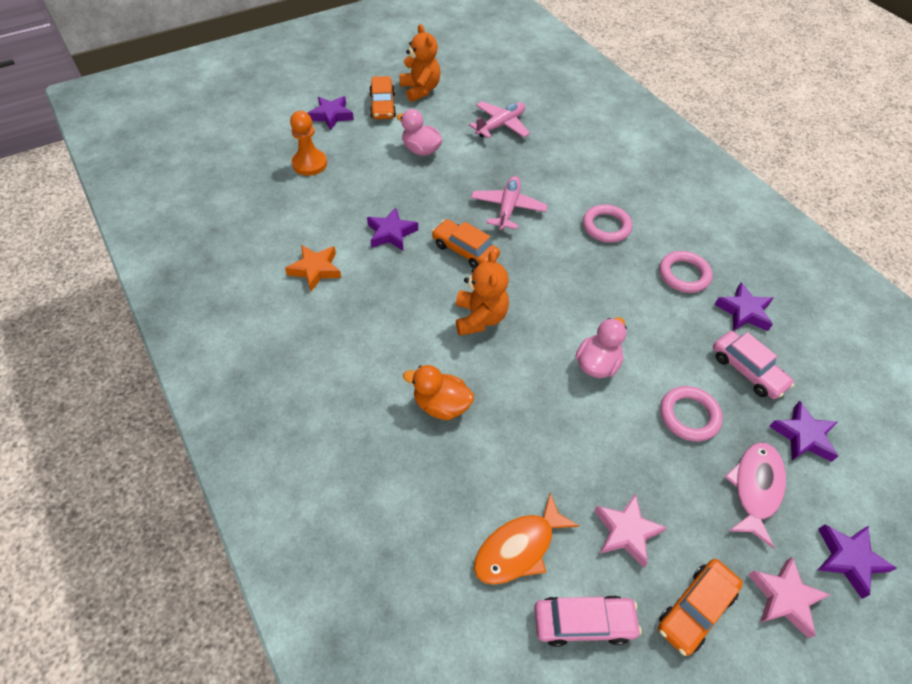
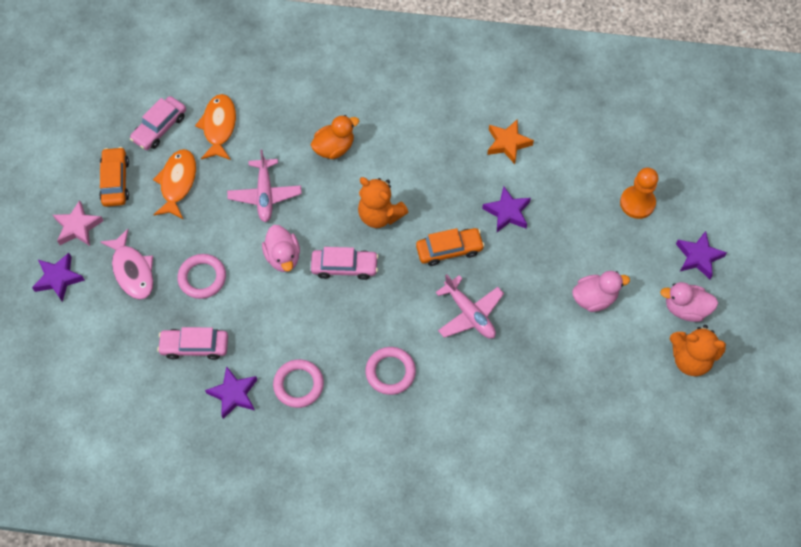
camera: 130 degrees right, 10 degrees up
orange car [369,76,396,119] -> pink duck [660,282,718,322]
pink plane [469,101,530,138] -> pink plane moved to [227,149,302,222]
pink star [594,493,667,568] -> orange fish [153,149,196,219]
purple star [769,401,838,462] -> none
none -> pink car [311,247,379,280]

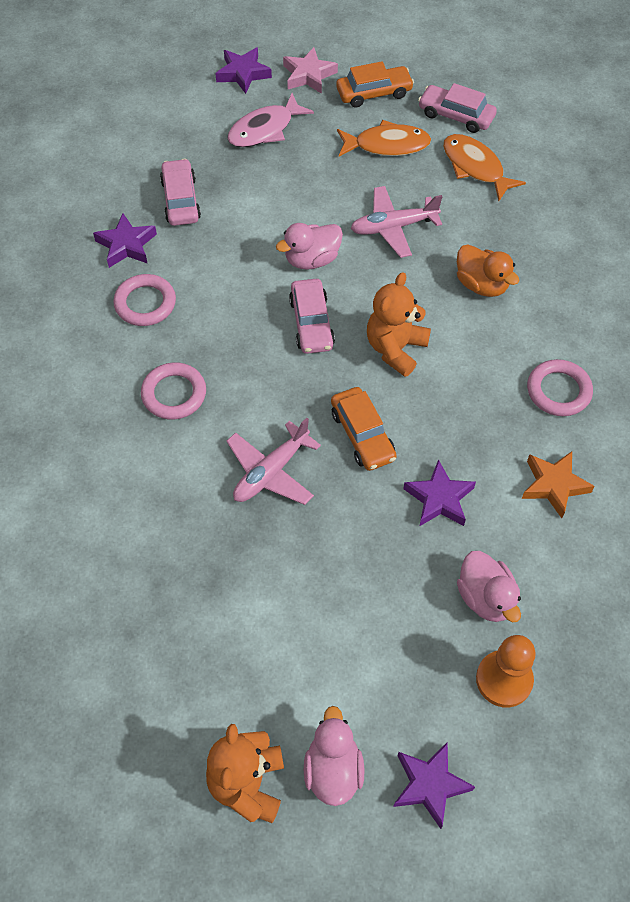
camera: 80 degrees right, 5 degrees down
pink ring [177,254,226,299] -> pink ring moved to [527,359,593,416]
orange fish [195,94,236,160] -> orange fish turned 120 degrees counterclockwise [443,134,526,201]
pink duck [572,271,630,312] -> pink duck moved to [457,551,521,622]

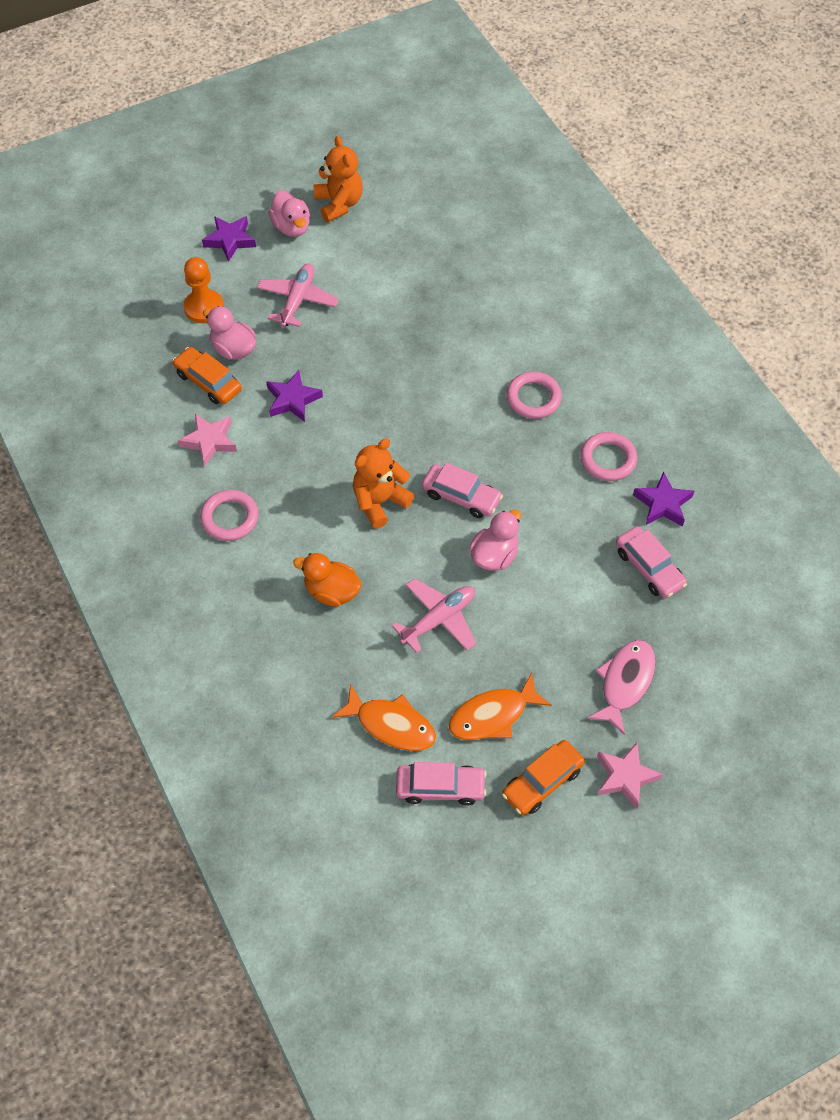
camera: 155 degrees right, 0 degrees up
purple star [215,47,272,94] -> none
pink plane [226,418,321,505] -> pink plane moved to [257,263,339,327]
pink car [289,279,335,354] -> pink car turned 150 degrees clockwise [422,463,503,518]
orange car [331,387,397,471] -> orange car moved to [172,347,242,404]
orange teddy bear [367,272,431,377] -> orange teddy bear turned 135 degrees counterclockwise [353,438,414,528]
orange star [522,451,595,518] -> pink star [178,414,237,467]

